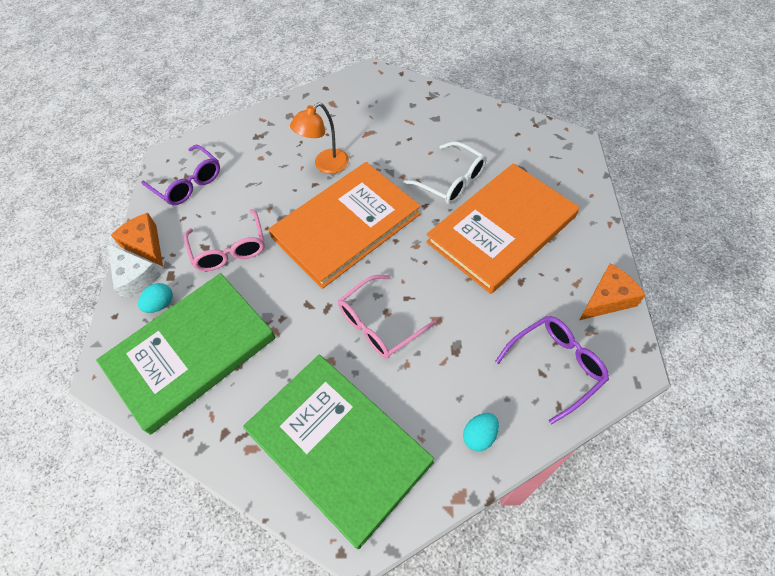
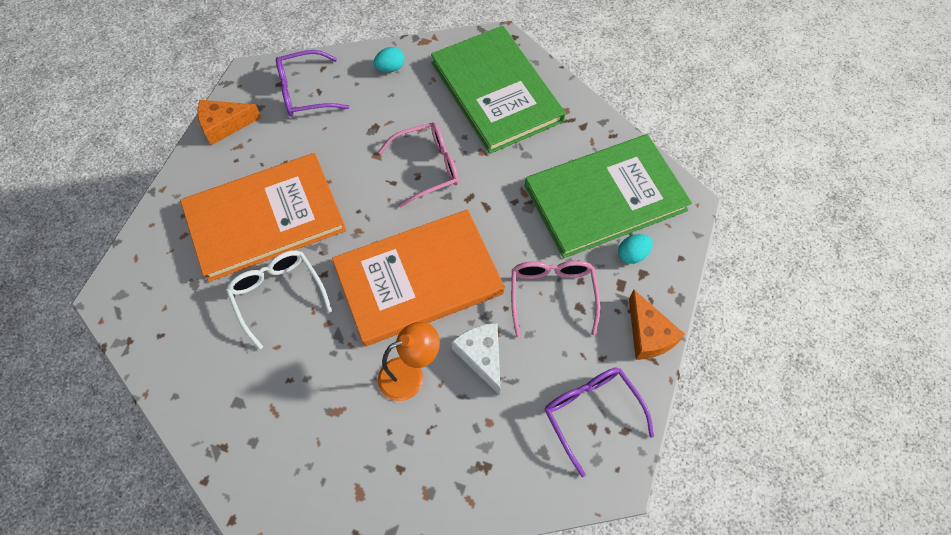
camera: 165 degrees left, 5 degrees up
white cheese [108,244,161,300] -> white cheese moved to [452,323,500,396]

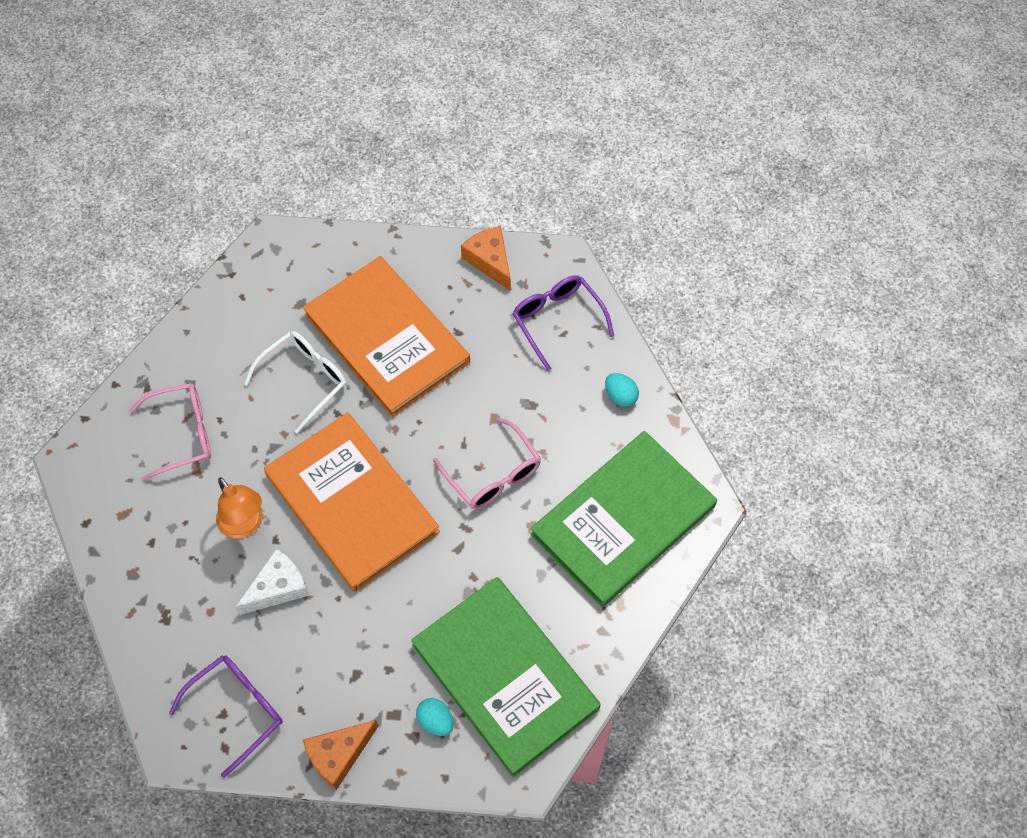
camera: 75 degrees right, 0 degrees up
pink glasses [511,260,600,337] -> pink glasses moved to [129,383,211,481]

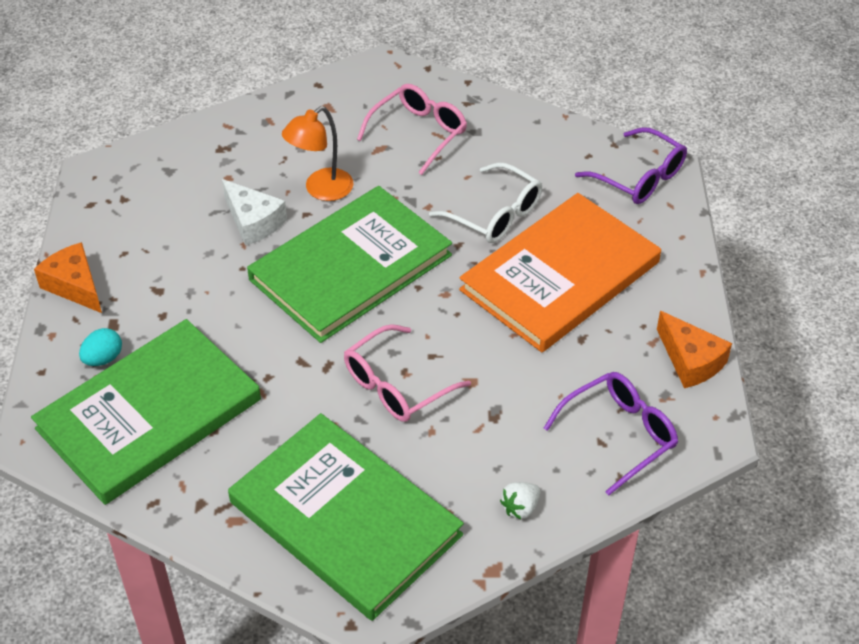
camera: 85 degrees right, 15 degrees down
pink glasses [129,383,211,481] -> pink glasses turned 120 degrees counterclockwise [357,84,467,175]
purple glasses [169,655,283,778] -> purple glasses moved to [575,127,687,204]
orange book [264,412,440,592] -> green book [247,186,452,343]
orange cheese [461,226,511,291] -> orange cheese turned 90 degrees clockwise [657,311,732,388]
turquoise egg [605,373,639,407] -> white strawberry [500,482,541,519]

